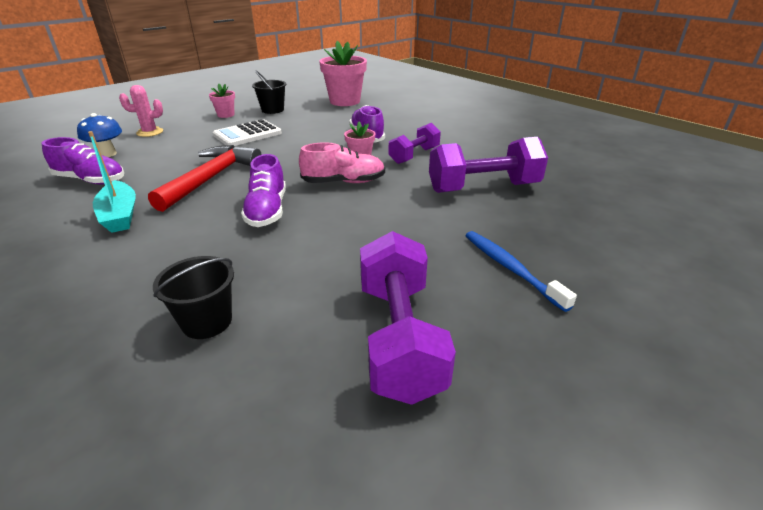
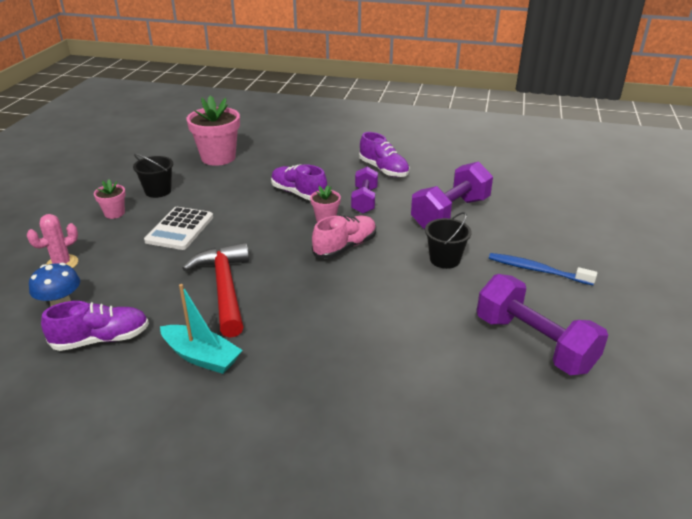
camera: 35 degrees left, 0 degrees up
black bucket [153,256,234,339] -> black bucket moved to [425,212,472,269]
purple shoe [241,154,286,227] -> purple shoe moved to [359,132,410,177]

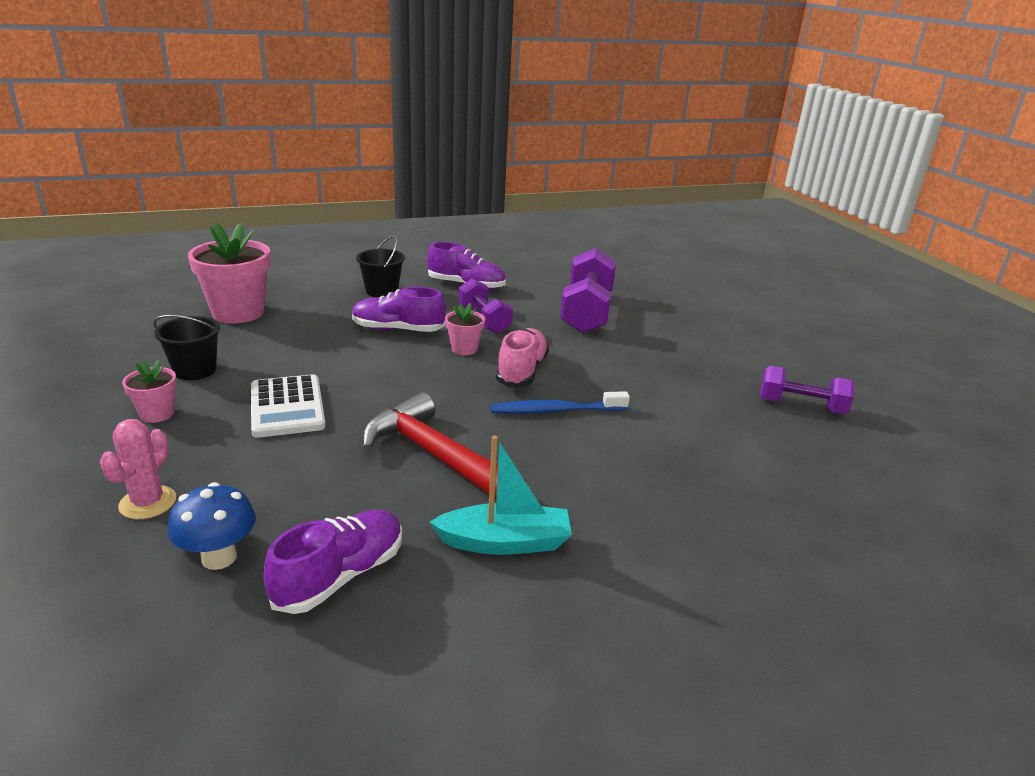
camera: 35 degrees left, 5 degrees down
black bucket [425,212,472,269] -> black bucket moved to [356,236,405,297]
purple dumbbell [477,274,608,375] -> purple dumbbell [760,366,855,414], size x0.62
blue toothbrush [489,253,597,285] -> blue toothbrush moved to [490,391,630,414]

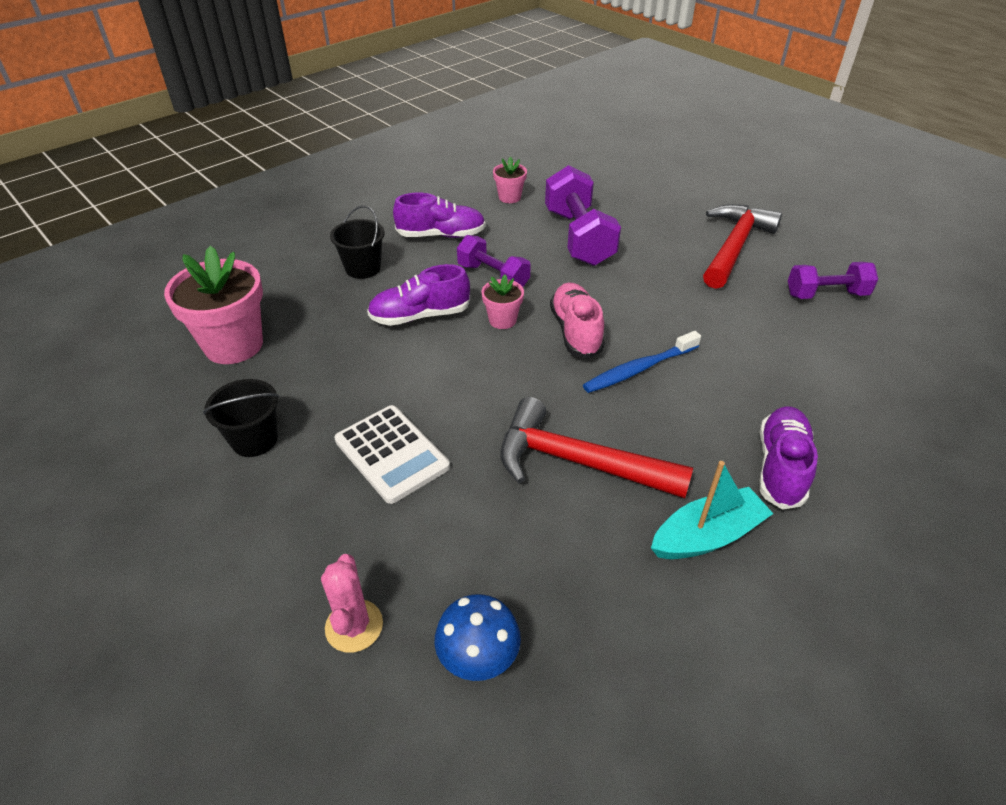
camera: 20 degrees left, 15 degrees up
pink flower pot [122,360,177,423] -> pink flower pot moved to [493,156,527,203]
purple shoe [263,510,402,614] -> purple shoe moved to [759,407,818,510]
none -> red hammer [703,204,782,289]

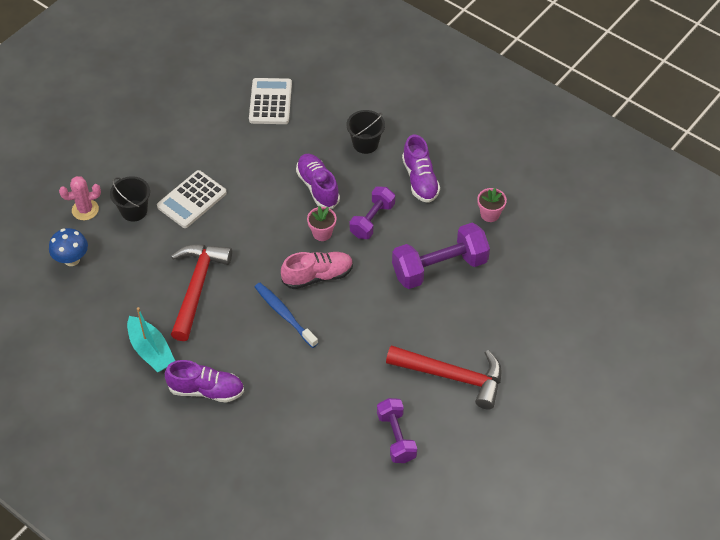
camera: 80 degrees right, 10 degrees up
pink flower pot [164,246,263,364] -> white calculator [249,78,292,124]
black bucket [203,379,279,457] -> black bucket moved to [110,176,150,222]

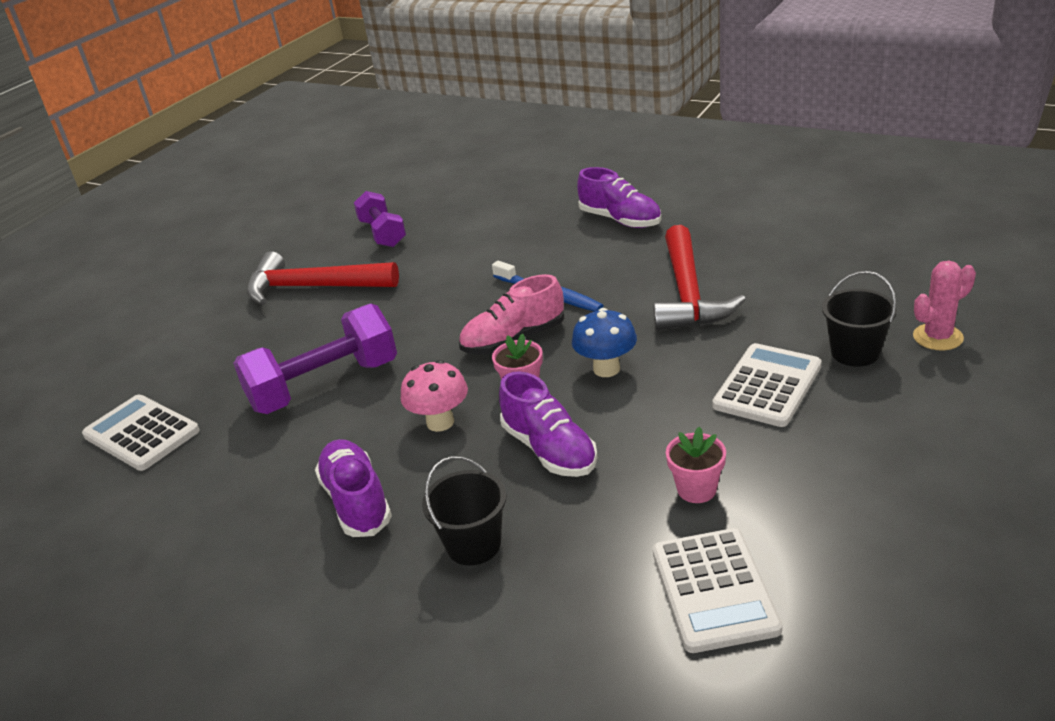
camera: 175 degrees right, 20 degrees down
blue mushroom [49,228,88,266] -> blue mushroom moved to [572,308,637,377]
turquoise boat [127,307,175,372] -> none
purple shoe [165,360,244,402] -> purple shoe turned 135 degrees counterclockwise [577,167,661,228]
purple dumbbell [350,186,395,239] -> pink mushroom [401,360,468,432]
pink flower pot [477,188,507,222] -> pink flower pot moved to [666,427,726,503]
none -> white calculator [82,395,200,471]

